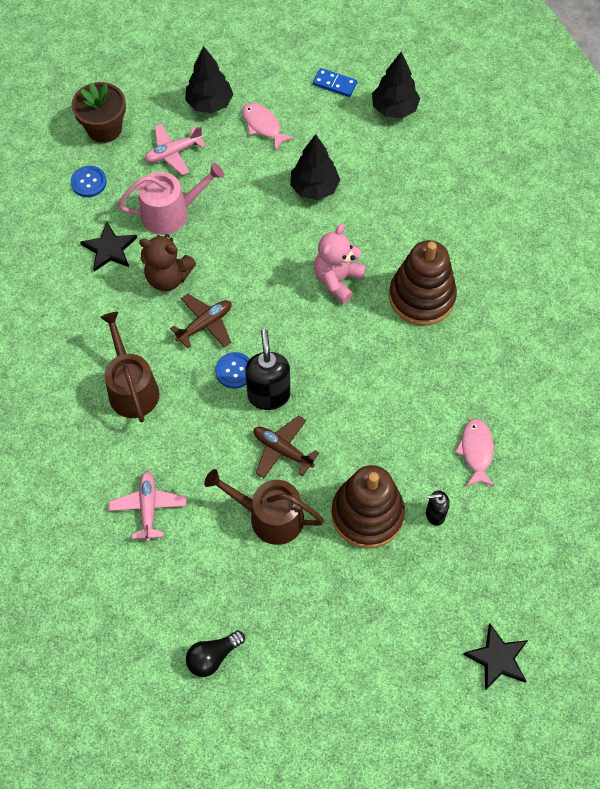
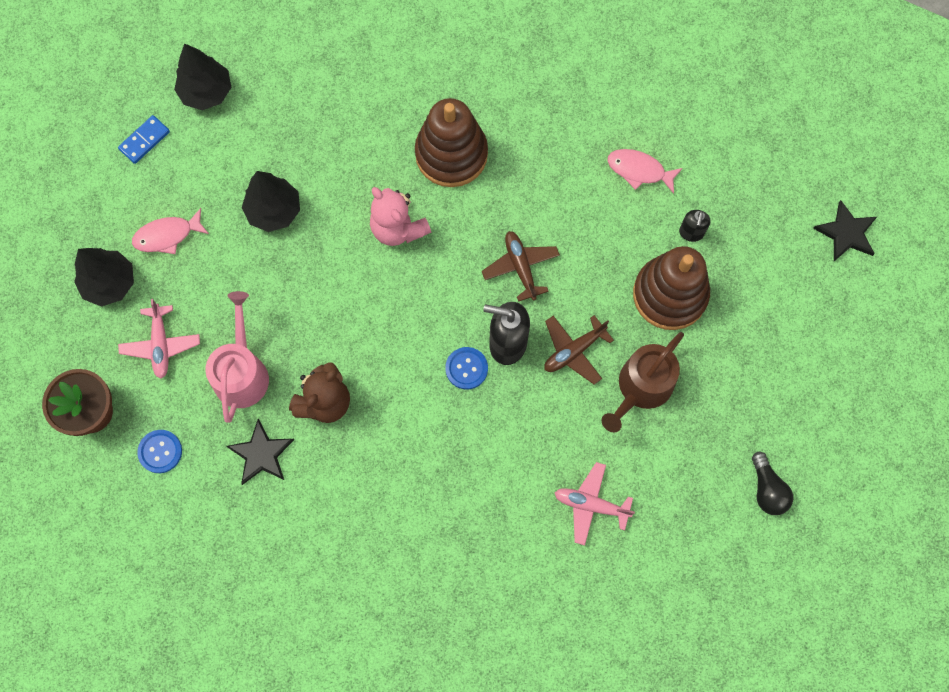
camera: 70 degrees left, 10 degrees up
brown watering can [100,312,159,422] -> none
brown plane [170,294,232,349] -> brown plane moved to [482,231,560,302]

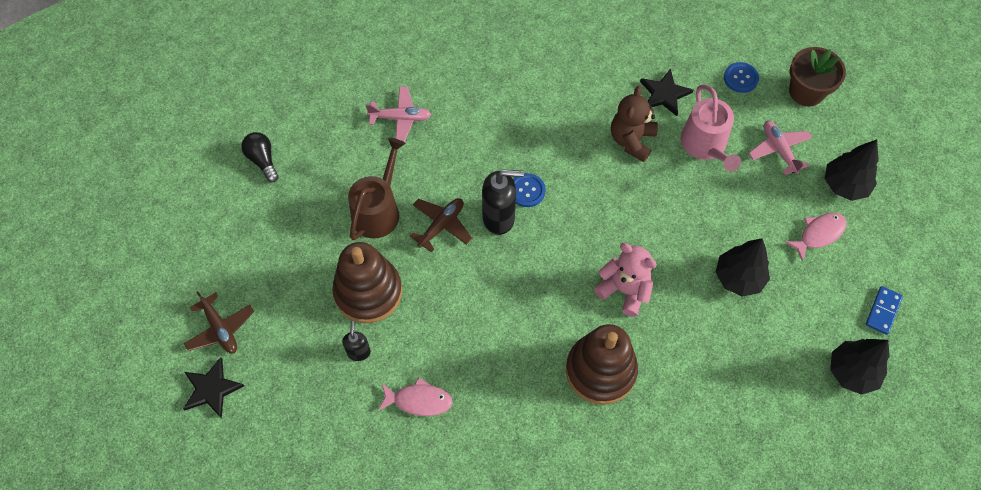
camera: 165 degrees right, 10 degrees down
brown plane [482,231,560,302] -> brown plane moved to [184,291,254,354]

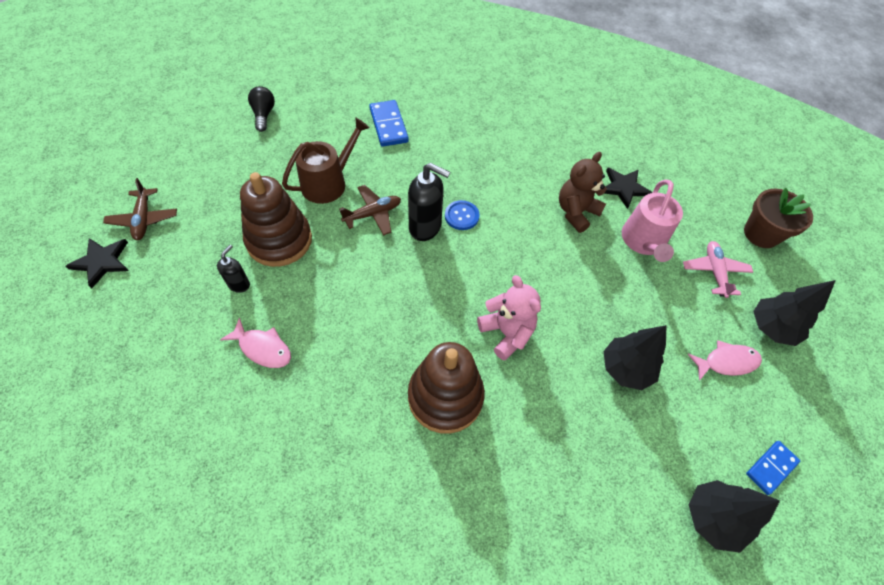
camera: 20 degrees right, 5 degrees down
pink plane [366,86,431,142] -> blue domino [369,100,409,147]
blue button [724,62,759,93] -> none

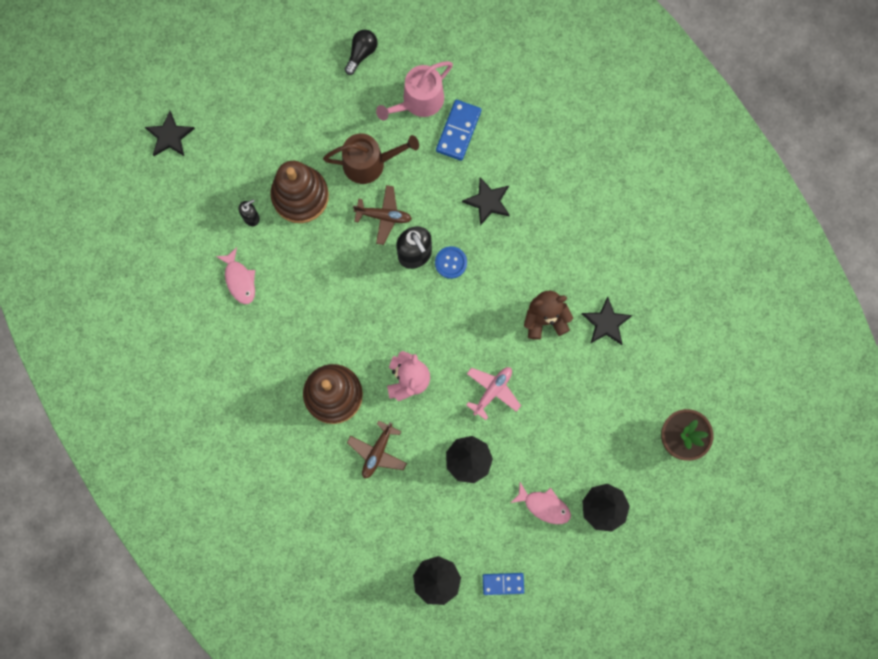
camera: 40 degrees right, 20 degrees up
brown plane [103,178,177,240] -> brown plane moved to [347,421,407,479]
pink watering can [622,180,683,262] -> pink watering can moved to [376,61,453,121]
pink plane [683,241,753,298] -> pink plane moved to [466,367,521,420]
none -> black star [462,177,510,226]

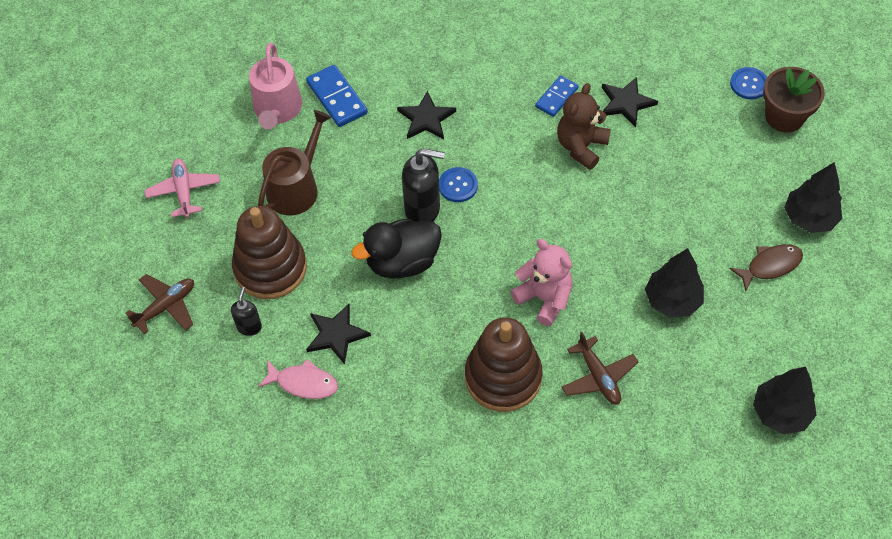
camera: 50 degrees left, 20 degrees down
black star [145,111,195,156] -> black star moved to [306,304,371,365]
black light bulb [345,30,378,75] -> none
brown plane [353,185,412,245] -> brown plane moved to [126,274,194,334]
pink plane [466,367,521,420] -> pink plane moved to [145,159,220,218]
blue domino [483,573,524,595] -> blue domino moved to [535,75,579,117]
pink fish [510,482,571,524] -> brown fish [730,244,803,291]
none -> black duck [351,219,442,279]
none -> blue button [730,67,767,100]

